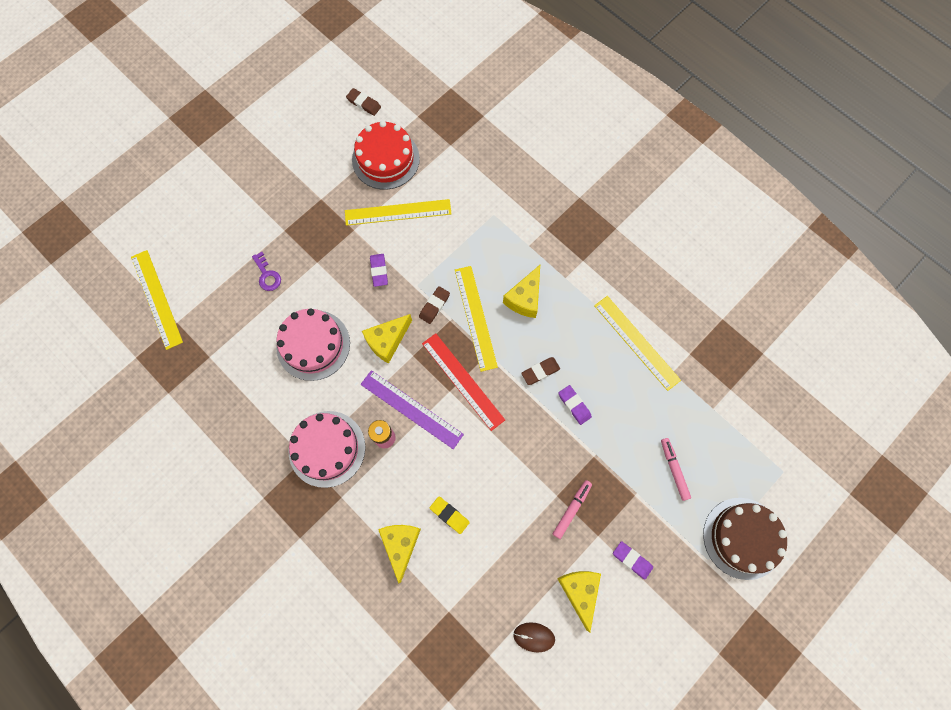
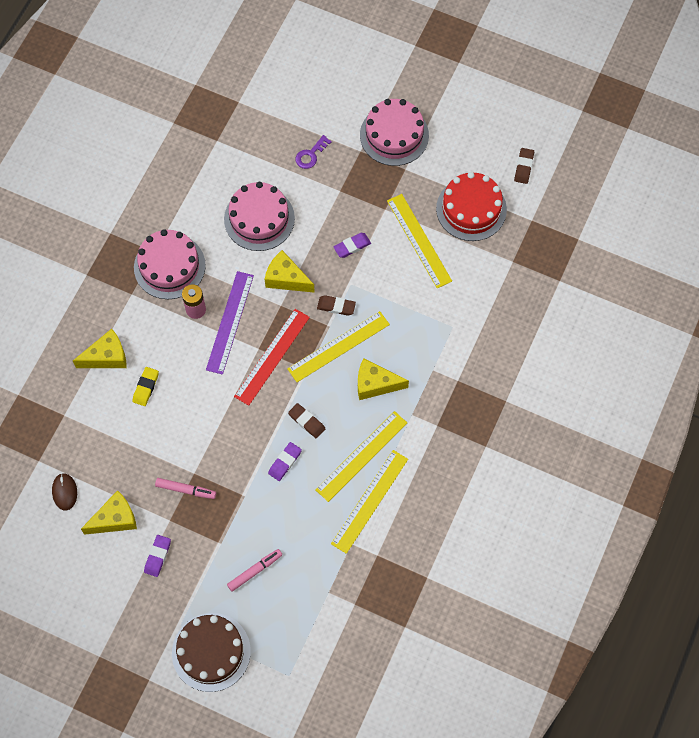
camera: 70 degrees right, 5 degrees down
yellow ruler [131,250,183,350] -> yellow ruler moved to [315,411,407,502]
none -> pink cake [360,99,429,166]

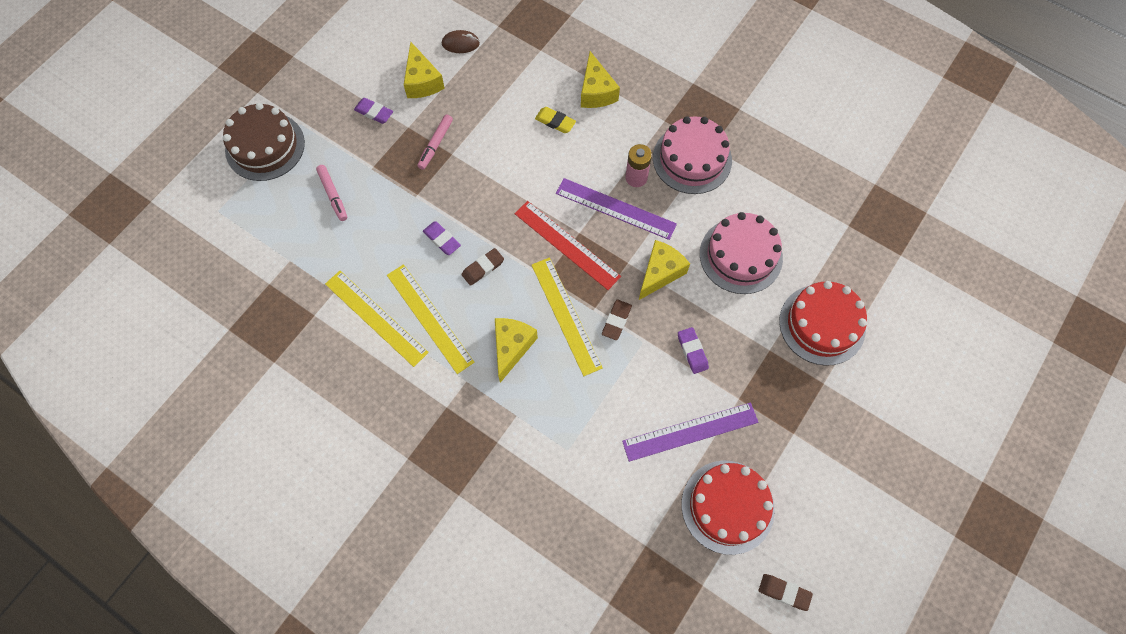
camera: 100 degrees right, 0 degrees up
purple key [295,135,332,169] -> red cake [779,281,867,366]
pink cake [360,99,429,166] -> none
yellow ruler [387,194,452,288] -> purple ruler [622,403,759,462]

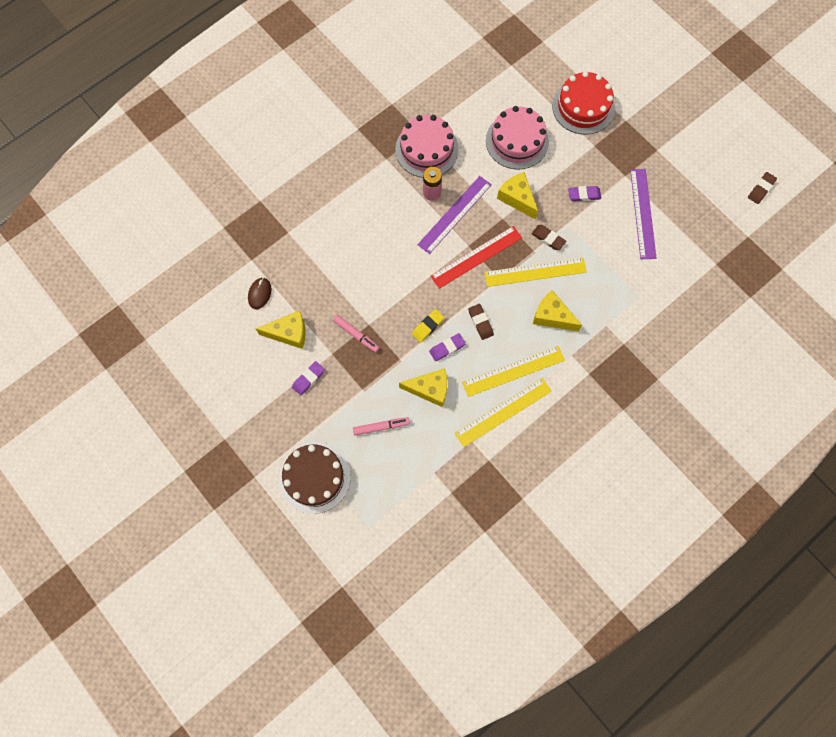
camera: 75 degrees left, 5 degrees up
yellow eraser [535,107,576,133] -> yellow eraser moved to [412,309,444,342]
yellow cheese [581,51,620,108] -> yellow cheese moved to [399,368,447,407]
red cake [682,461,775,555] -> none

